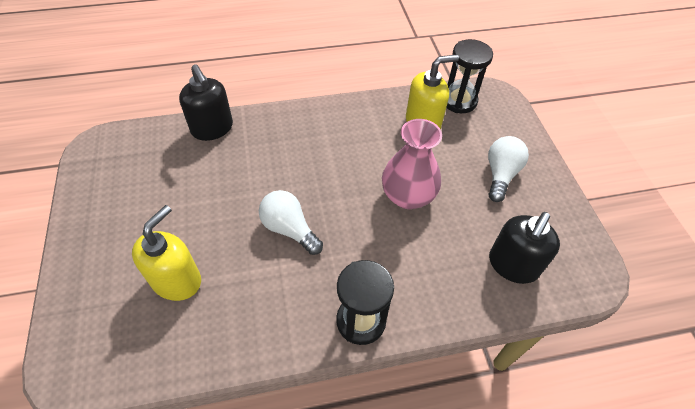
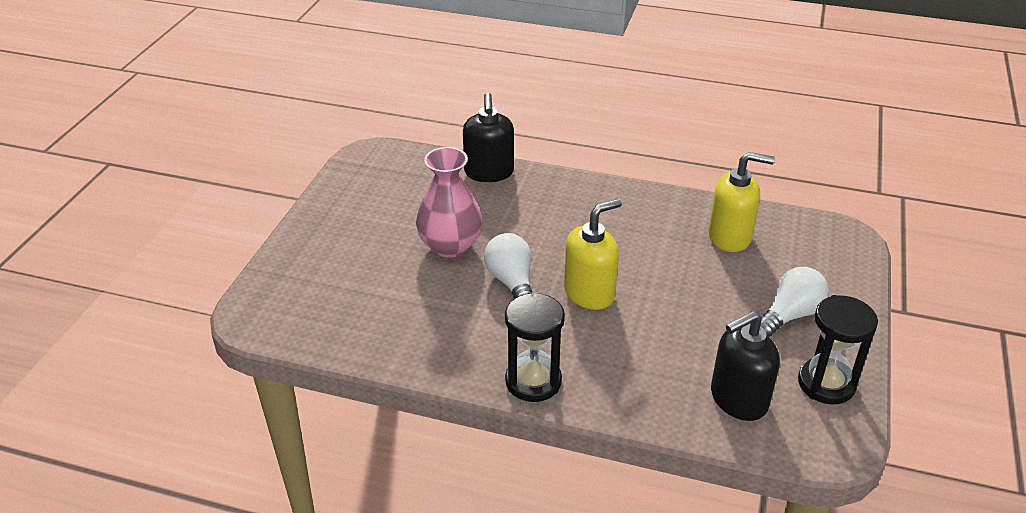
camera: 30 degrees right, 15 degrees down
yellow soap dispenser [132,205,201,301] -> yellow soap dispenser moved to [564,199,622,310]
pink vase [382,119,442,209] -> pink vase moved to [416,147,483,258]
black hourglass [446,39,493,113] -> black hourglass moved to [798,295,878,405]

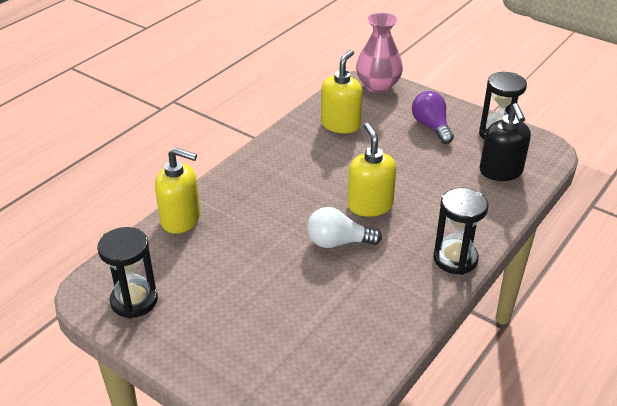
camera: 70 degrees left, 0 degrees up
pink vase [416,147,483,258] -> pink vase moved to [356,12,403,93]
black soap dispenser [463,93,514,182] -> yellow soap dispenser [155,147,200,234]
white light bulb [760,267,829,337] -> purple light bulb [412,91,454,144]
none -> black hourglass [97,227,158,319]

